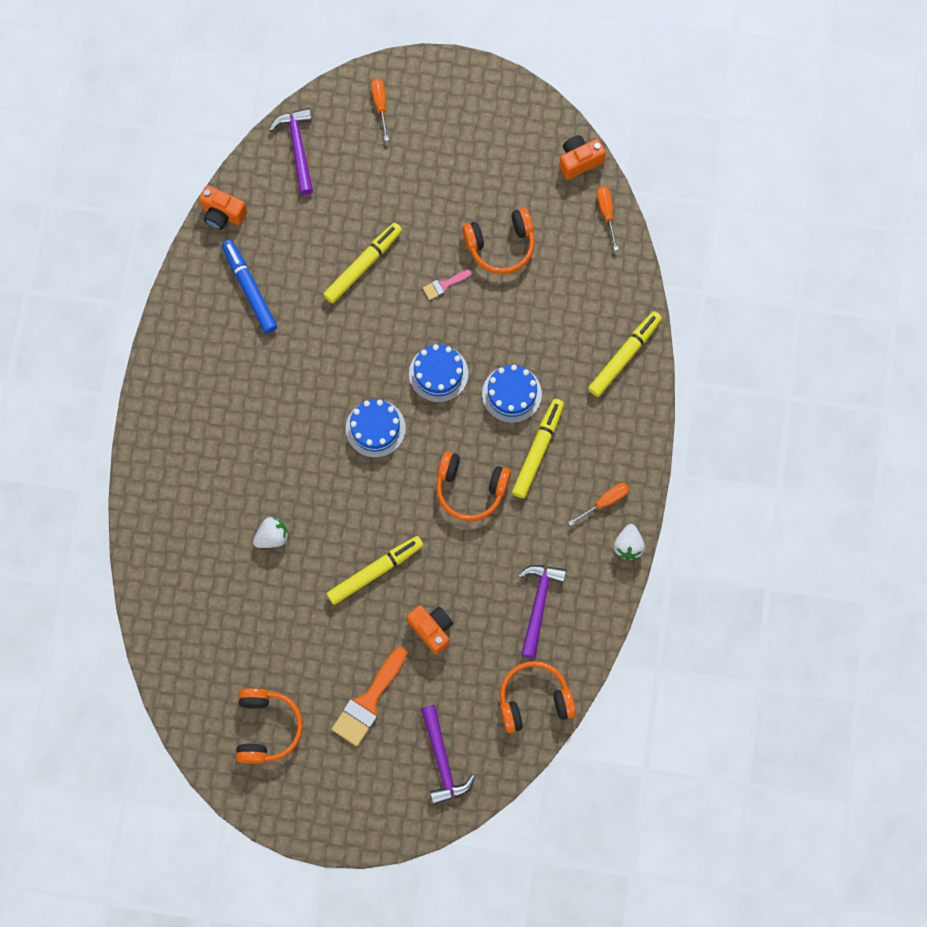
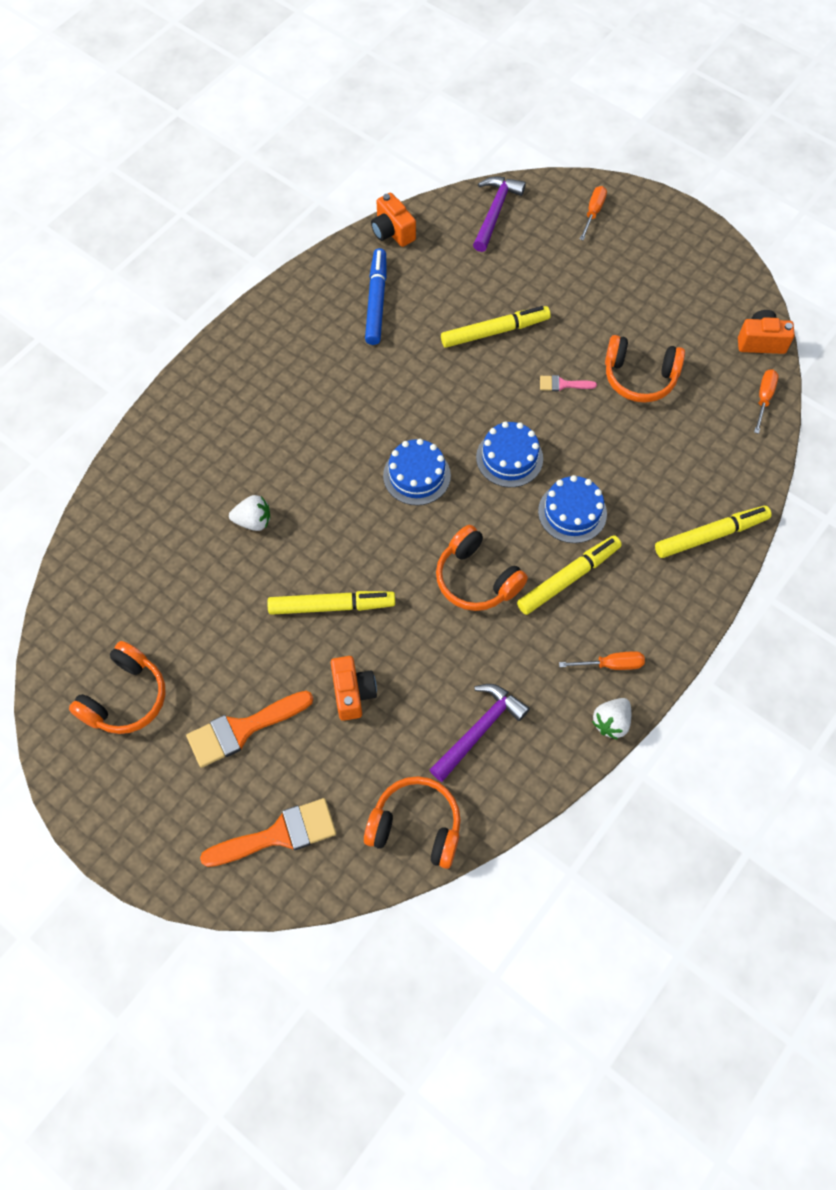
camera: 30 degrees right, 10 degrees down
purple hammer [421,705,475,805] -> orange brush [200,798,336,867]

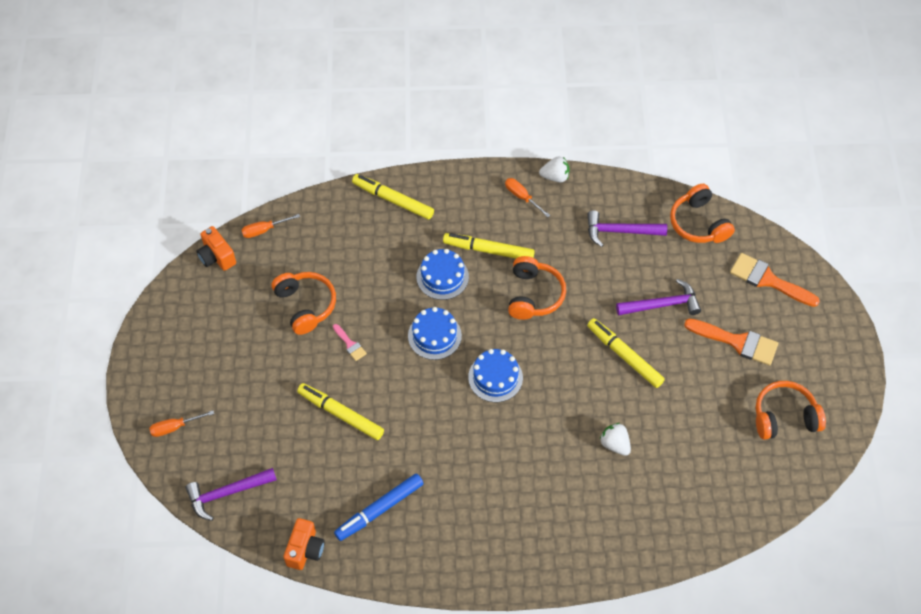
camera: 130 degrees left, 5 degrees down
orange camera [331,656,377,721] -> purple hammer [616,279,701,316]

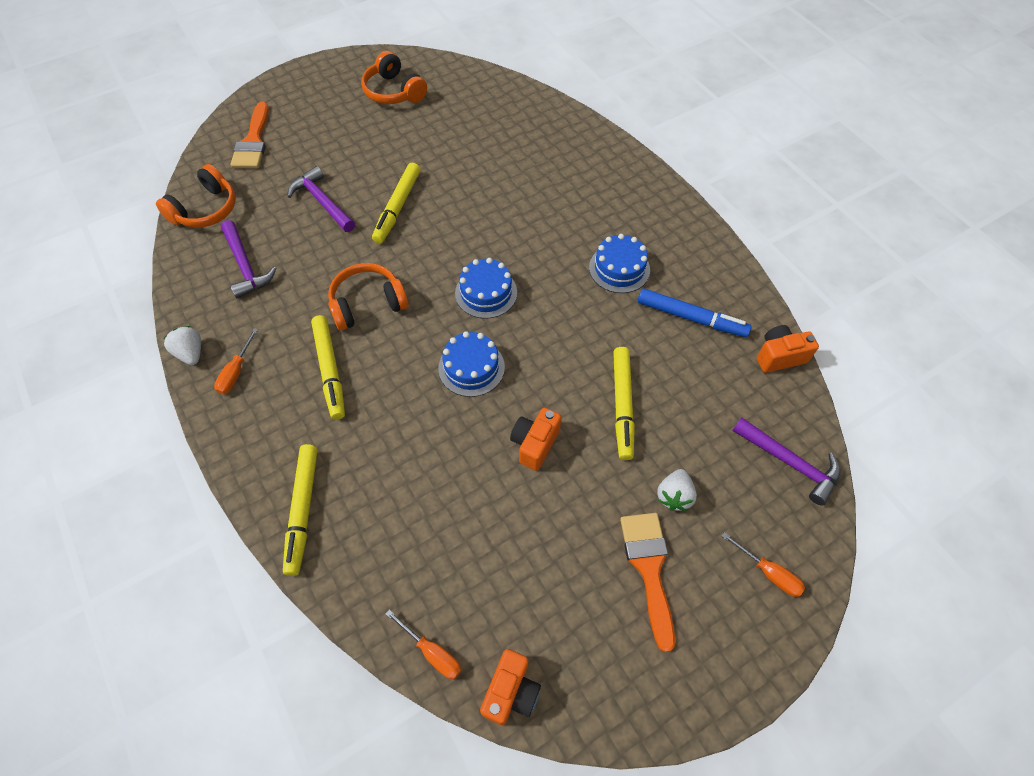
camera: 120 degrees left, 0 degrees up
orange headphones [272,272,336,335] -> none
pink brush [333,324,367,361] -> orange camera [510,408,562,471]
blue cake [417,249,469,300] -> blue cake moved to [589,234,650,293]
white strawberry [600,423,631,456] -> white strawberry moved to [657,469,697,511]
orange brush [684,318,778,366] -> orange brush moved to [620,513,675,652]

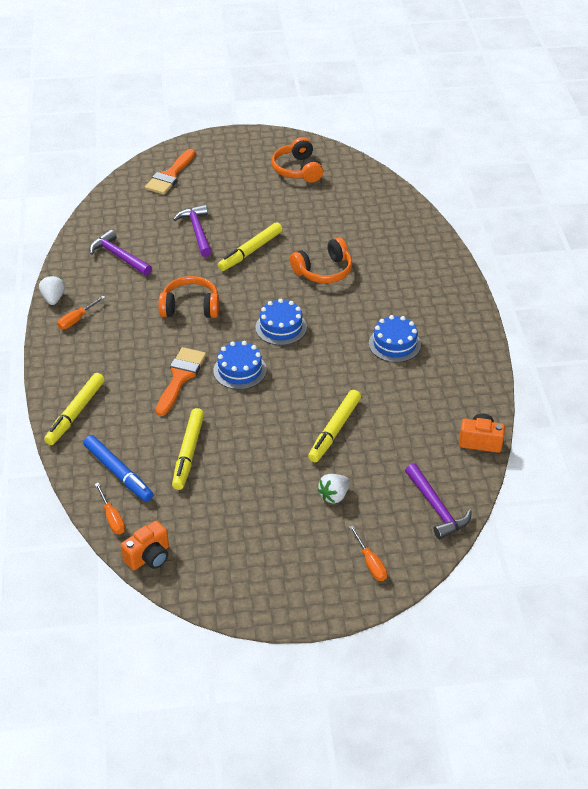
camera: 25 degrees right, 15 degrees down
orange headphones [156,164,236,228] -> orange headphones moved to [290,237,353,283]
purple hammer [221,220,277,299] -> purple hammer turned 135 degrees clockwise [89,230,152,276]
yellow marker [311,315,345,420] -> yellow marker moved to [172,408,204,490]
orange camera [510,408,562,471] -> none
orange brush [620,513,675,652] -> orange brush moved to [156,347,206,416]
blue marker [638,289,752,337] -> blue marker moved to [83,435,153,502]

